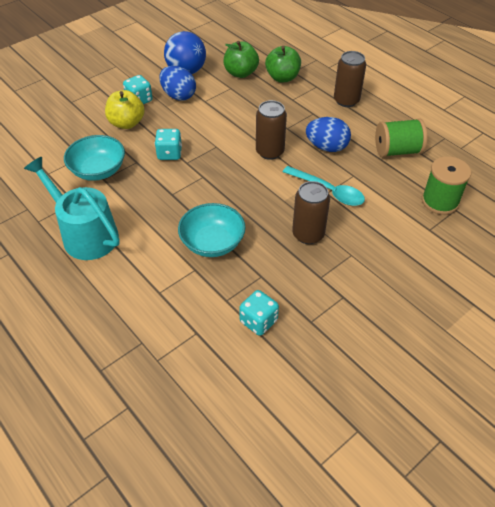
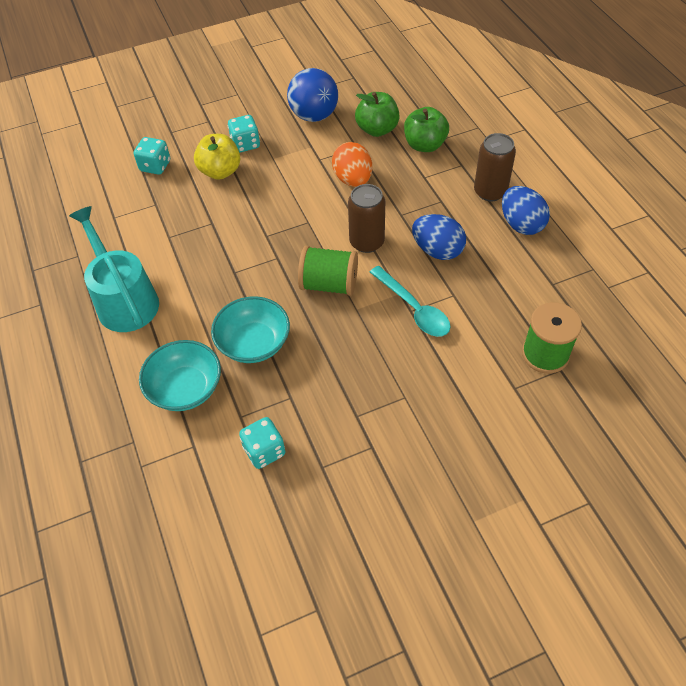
camera: 20 degrees right, 5 degrees up
turquoise bowl [64,135,125,181] -> turquoise bowl moved to [139,340,221,411]
turquoise dice [155,129,182,160] -> turquoise dice moved to [134,137,170,175]
blue egg [159,66,196,101] -> blue egg moved to [502,186,550,235]
brown can [292,181,330,244] -> none
green spool [375,118,427,157] -> green spool moved to [298,246,358,296]
none -> orange egg [332,142,372,187]

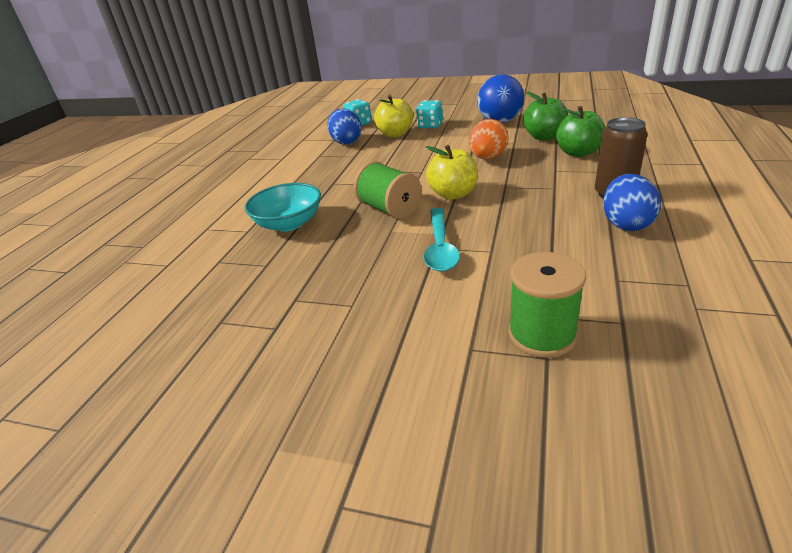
camera: 40 degrees right, 20 degrees down
turquoise watering can [69,206,159,332] -> none
turquoise bowl [139,340,221,411] -> none
turquoise dice [239,417,285,469] -> none
brown can [348,184,385,253] -> yellow apple [426,145,478,200]
blue egg [412,214,466,260] -> blue egg moved to [327,109,362,145]

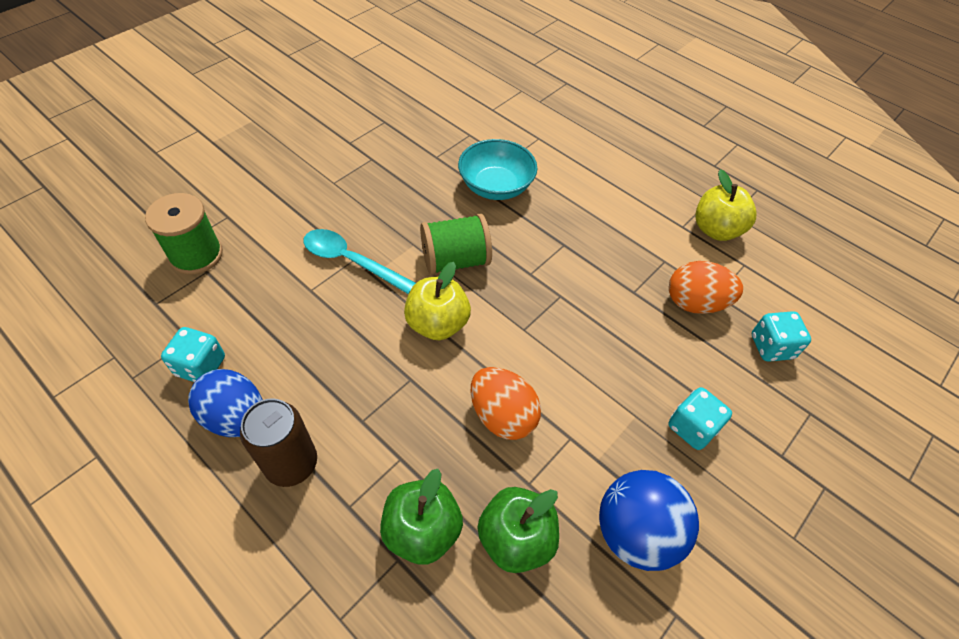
camera: 110 degrees right, 20 degrees up
blue egg [327,109,362,145] -> orange egg [669,261,743,314]
yellow apple [374,95,413,138] -> yellow apple moved to [695,169,756,241]
none -> turquoise dice [161,327,225,382]

